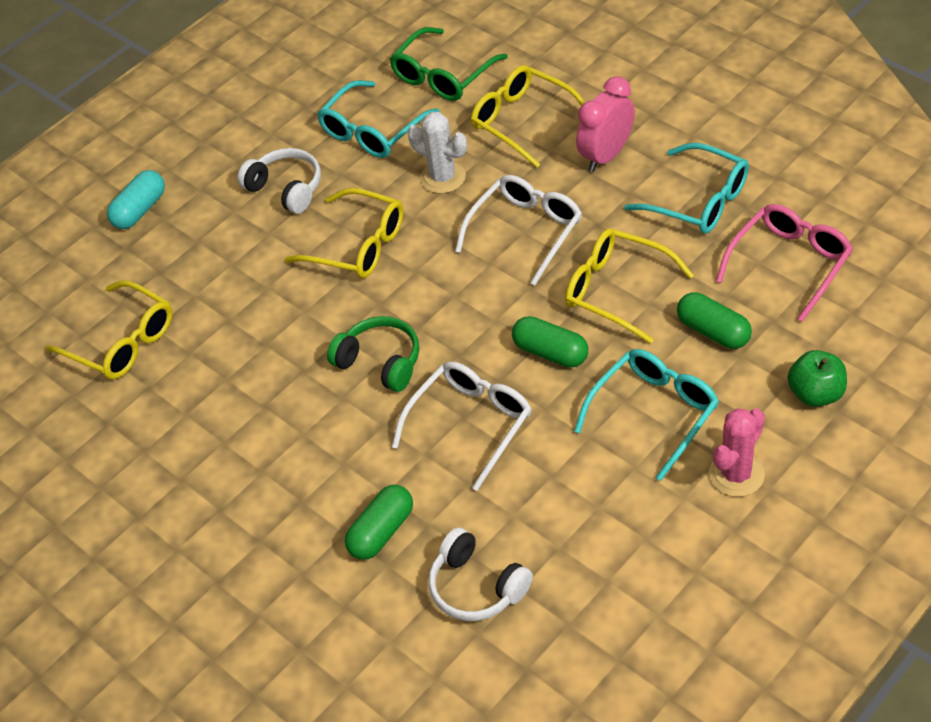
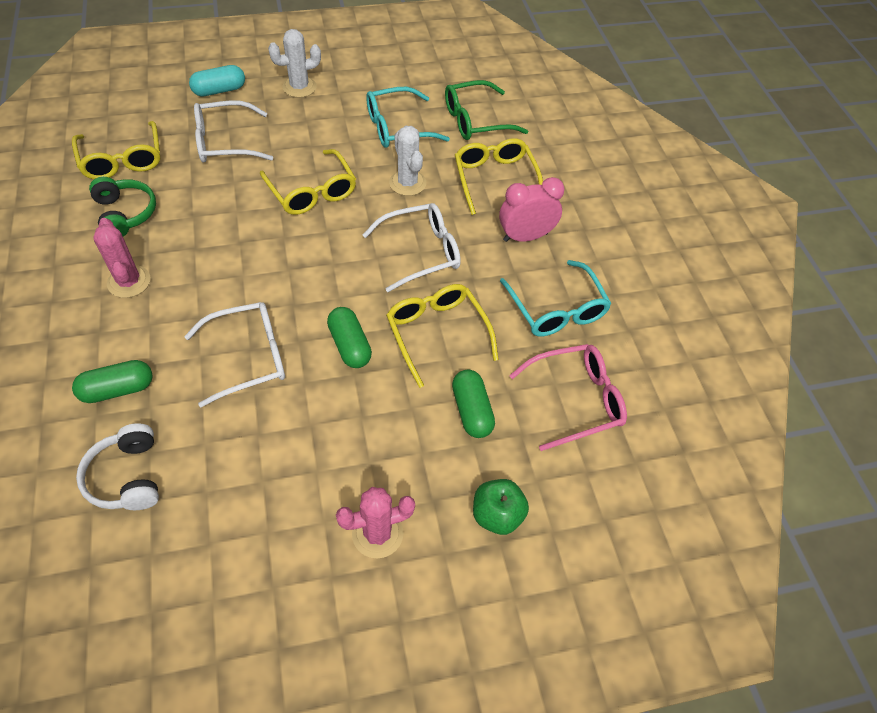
camera: 25 degrees right, 5 degrees up
white headphones [237,148,321,214] -> none
green headphones [327,316,419,392] -> green headphones moved to [89,177,156,237]
turquoise glasses [574,349,719,481] -> none
none -> pink cactus [93,218,151,298]
none -> white glasses [194,100,273,162]
none -> white cactus [268,29,321,98]

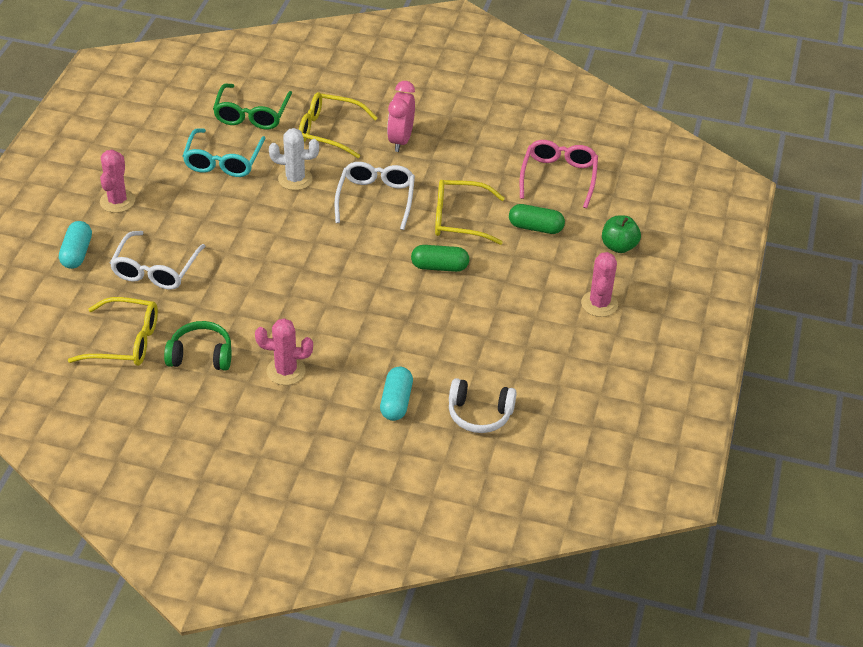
camera: 60 degrees left, 10 degrees down
green capsule [72,360,153,403] -> turquoise capsule [380,367,413,421]
white glasses [184,302,285,408] -> none
yellow glasses [260,149,356,215] -> none
white cactus [268,29,321,98] -> pink cactus [100,150,135,213]
turquoise glasses [500,260,612,336] -> none

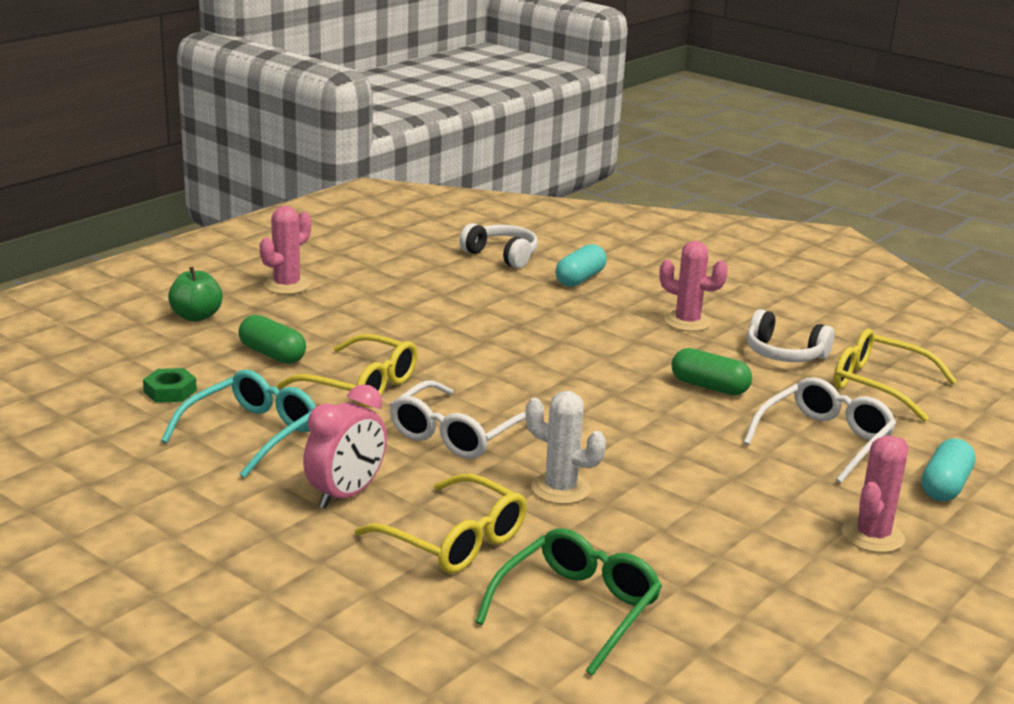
camera: 155 degrees left, 20 degrees down
green headphones [164,321,232,371] -> white headphones [747,309,834,362]
turquoise glasses [183,128,266,177] -> turquoise glasses moved to [161,370,316,478]
green capsule [411,245,469,272] -> green capsule moved to [672,348,752,395]
pink glasses [520,140,598,208] -> green nut [143,368,197,403]

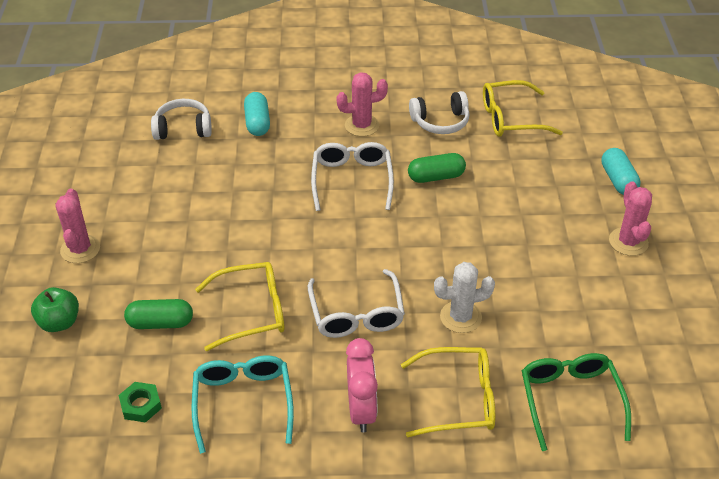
camera: 40 degrees left, 20 degrees up
white glasses [743,377,897,483] -> white glasses moved to [311,142,394,211]

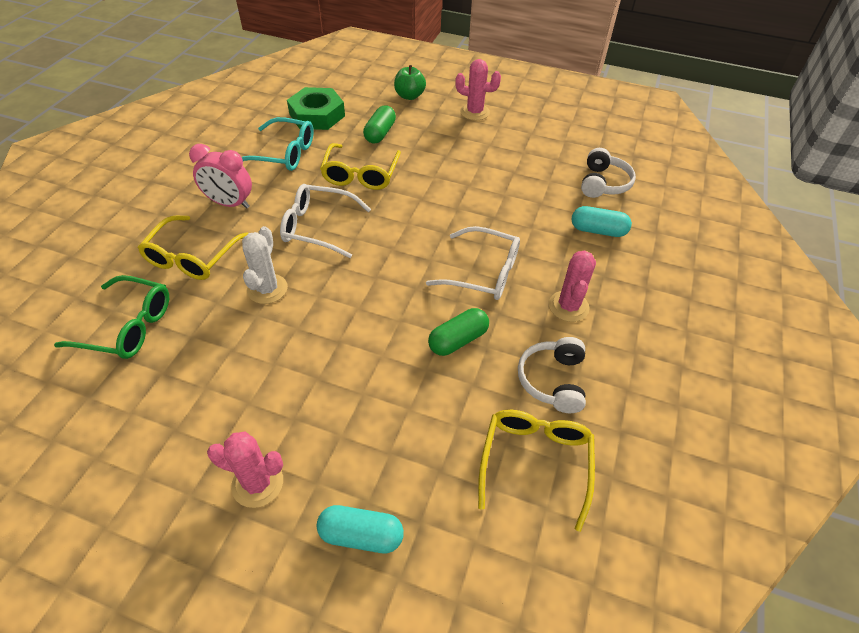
camera: 110 degrees right, 5 degrees up
green nut [119,382,162,422] -> green nut [287,87,345,130], size x1.94
green capsule [408,153,466,183] -> green capsule turned 45 degrees clockwise [428,308,489,356]

